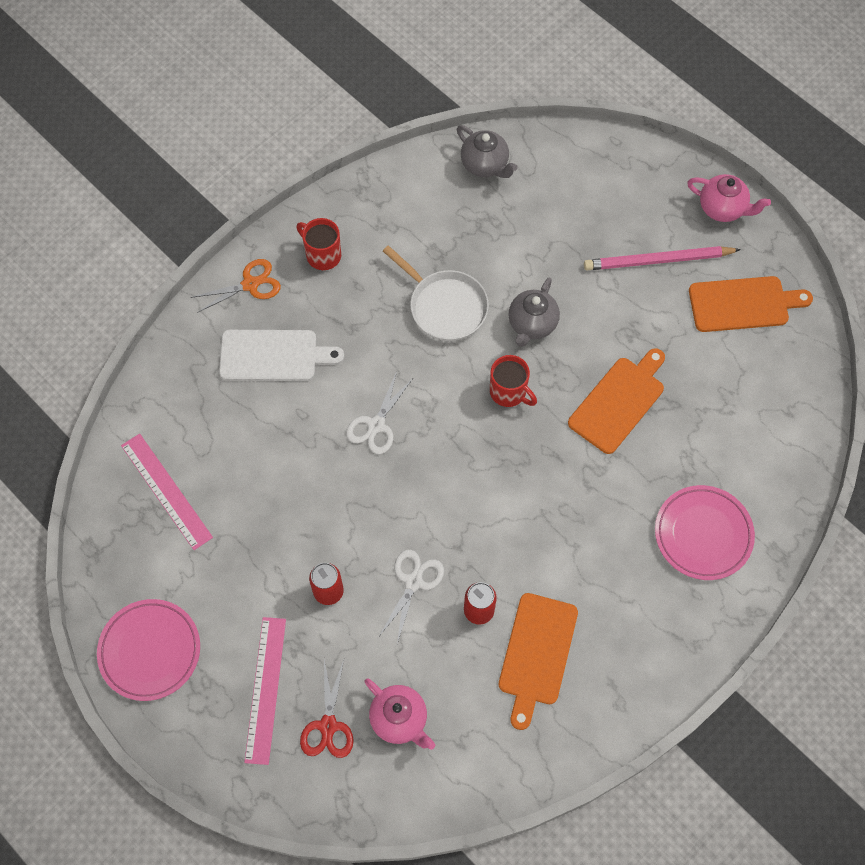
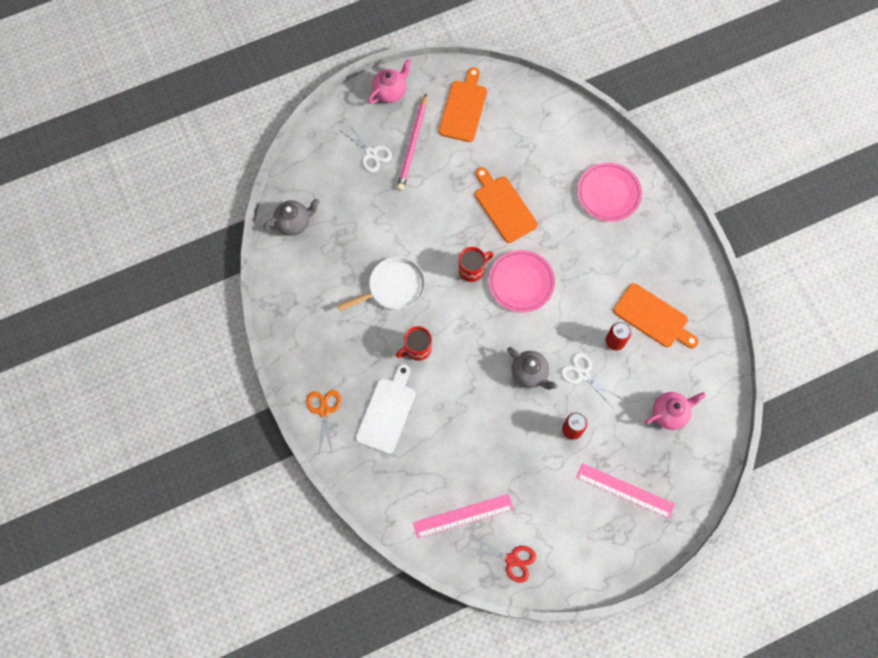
camera: 70 degrees left, 5 degrees up
pink plate [97,599,200,701] -> pink plate moved to [489,250,555,312]
red mug [296,218,341,270] -> red mug moved to [396,326,432,361]
red scissors [300,659,354,758] -> red scissors moved to [469,535,536,583]
white scissors [346,372,414,454] -> white scissors moved to [339,123,392,172]
grey teapot [509,277,560,347] -> grey teapot moved to [507,347,558,390]

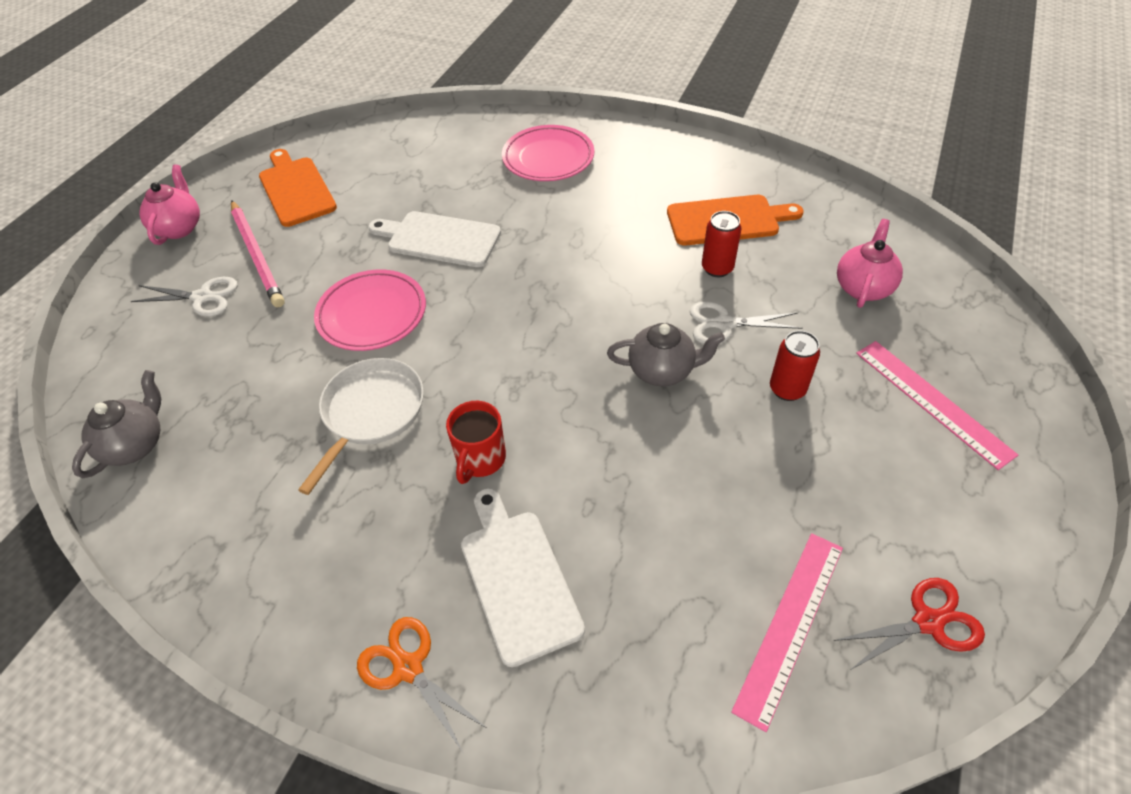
camera: 40 degrees left, 20 degrees down
red mug [459,247,494,282] -> none
orange cutting board [475,167,538,243] -> white cutting board [368,211,501,267]
pink plate [489,250,555,312] -> pink plate moved to [314,270,426,351]
pink ruler [576,463,675,519] -> pink ruler turned 75 degrees clockwise [856,341,1018,470]

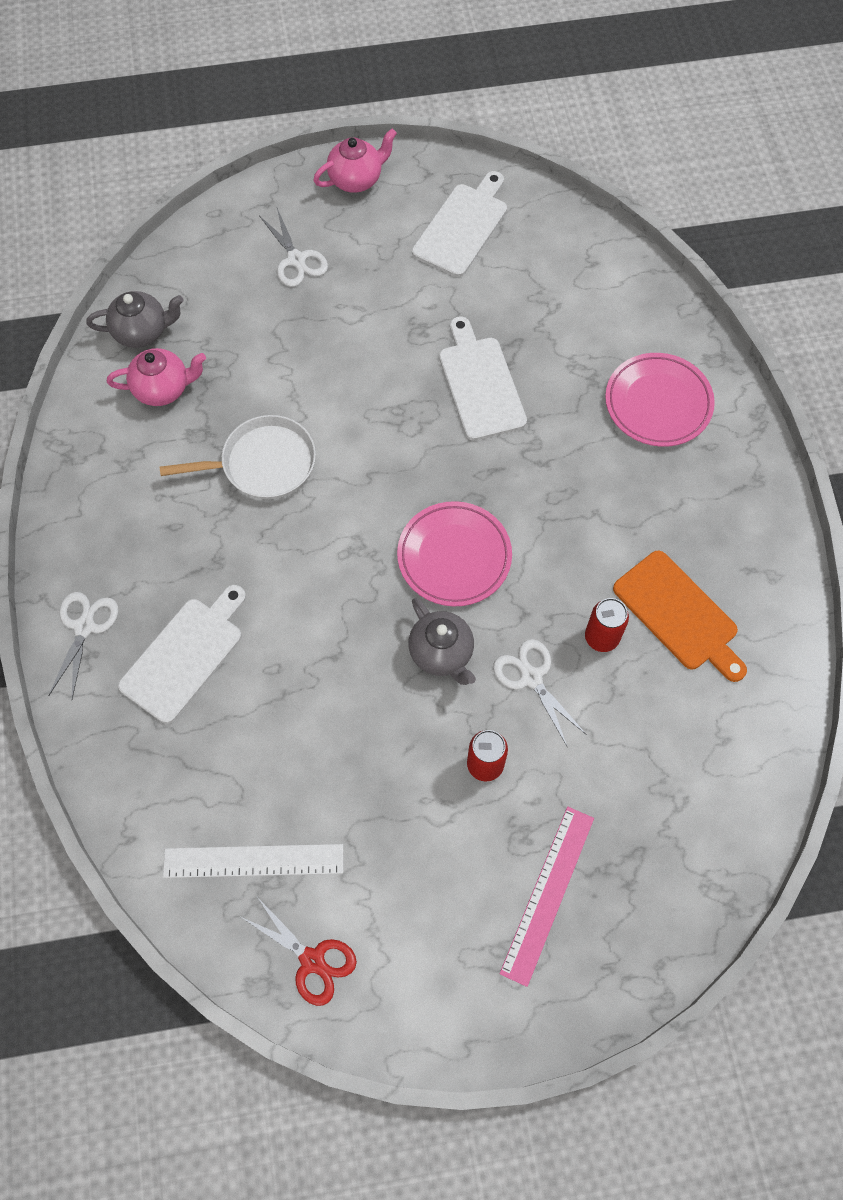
camera: 55 degrees right, 15 degrees up
pink pencil [231,200,285,307] -> none
orange cutting board [259,149,337,227] -> white cutting board [412,171,507,277]
pink plate [314,270,426,351] -> pink plate moved to [397,501,512,607]
orange scissors [357,617,488,752] -> white scissors [48,592,118,699]
red mug [446,401,506,484] -> none
pink ruler [731,533,843,732] -> white ruler [163,844,343,878]
pink teapot [837,219,903,308] -> pink teapot moved to [107,348,206,406]

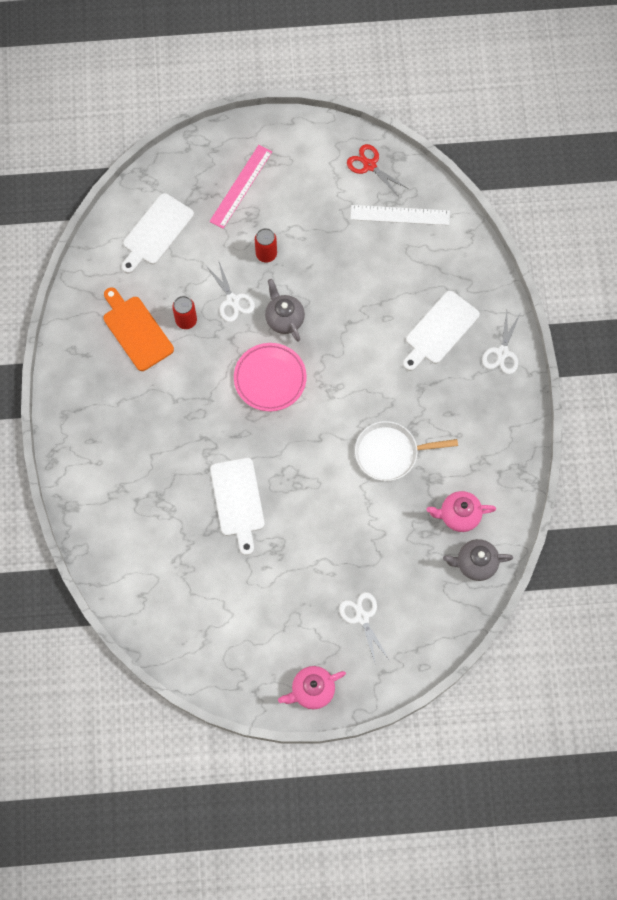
camera: 175 degrees left, 5 degrees up
white cutting board [412,171,507,277] -> white cutting board moved to [121,193,194,274]
pink plate [605,353,715,447] -> none

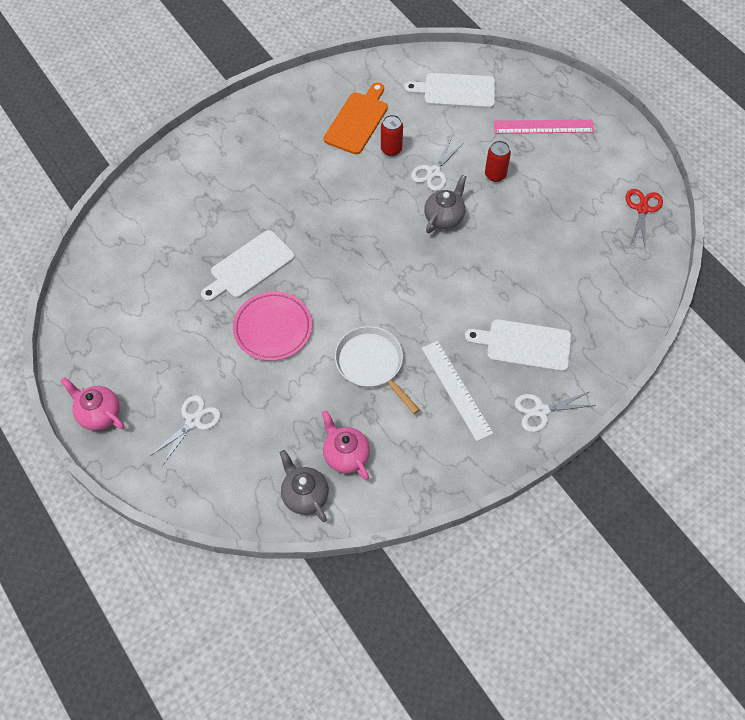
camera: 60 degrees right, 10 degrees down
pink plate [234,343,307,411] -> pink plate moved to [233,291,312,361]
white ruler [350,205,450,225] -> white ruler moved to [422,341,493,441]

